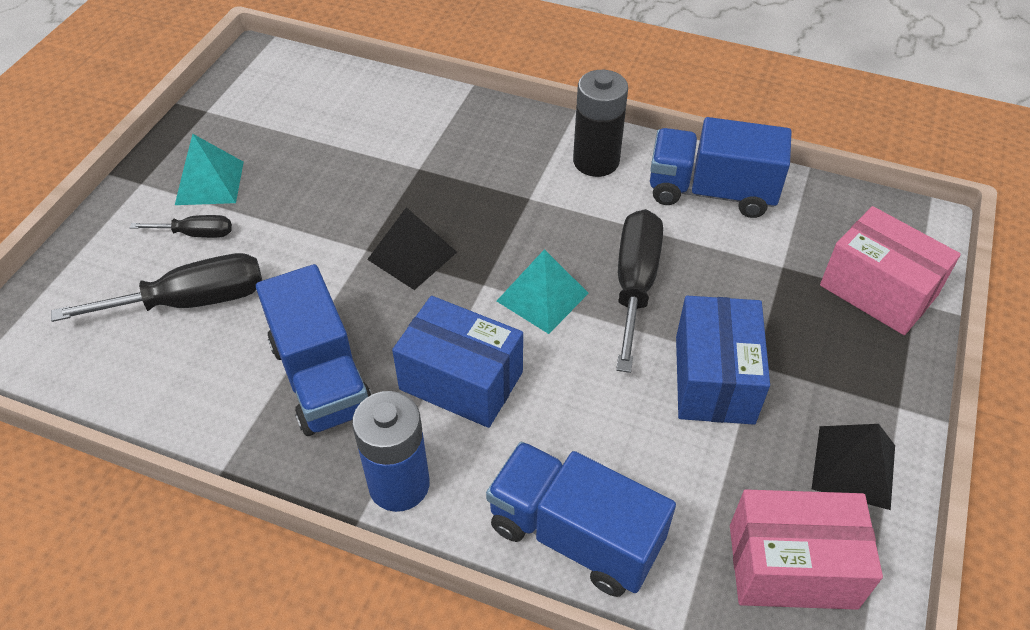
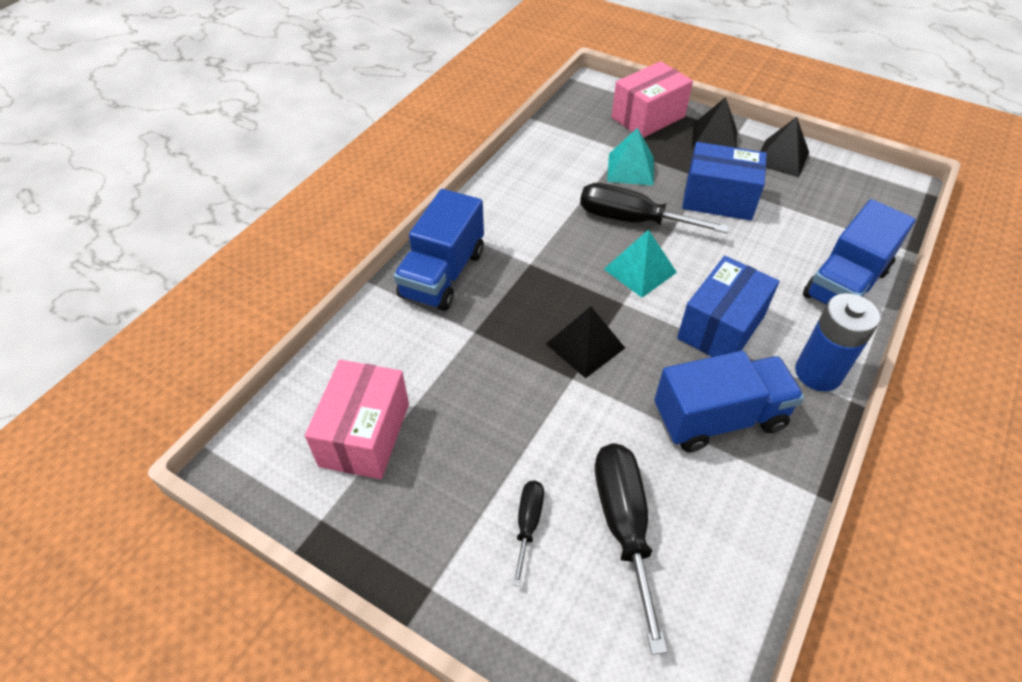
camera: 80 degrees left, 0 degrees up
turquoise pyramid [175,134,244,205] -> turquoise pyramid moved to [607,128,654,186]
black battery [573,70,628,177] -> none
blue truck [650,117,792,218] -> blue truck moved to [393,189,484,311]
pink box [730,489,883,610] -> pink box moved to [305,360,409,479]
none -> black pyramid [692,97,737,149]

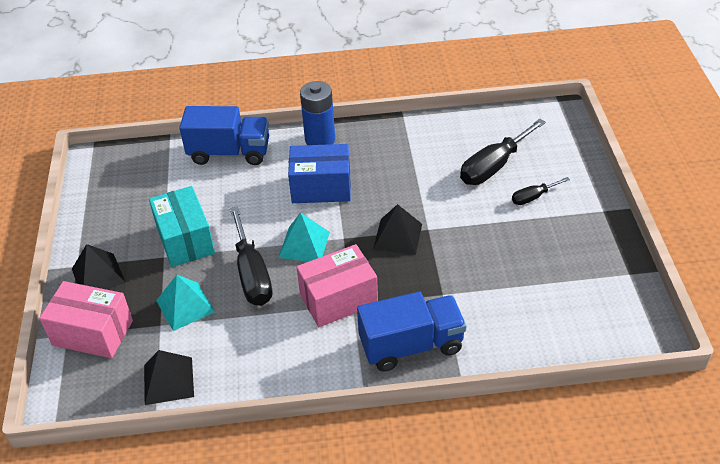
camera: 125 degrees left, 5 degrees down
pink box [305,360,409,479] -> pink box moved to [296,244,378,327]
blue truck [654,351,804,452] -> none
blue box [682,142,767,221] -> turquoise box [149,186,215,267]
black pyramid [760,117,809,177] -> black pyramid moved to [144,350,194,405]

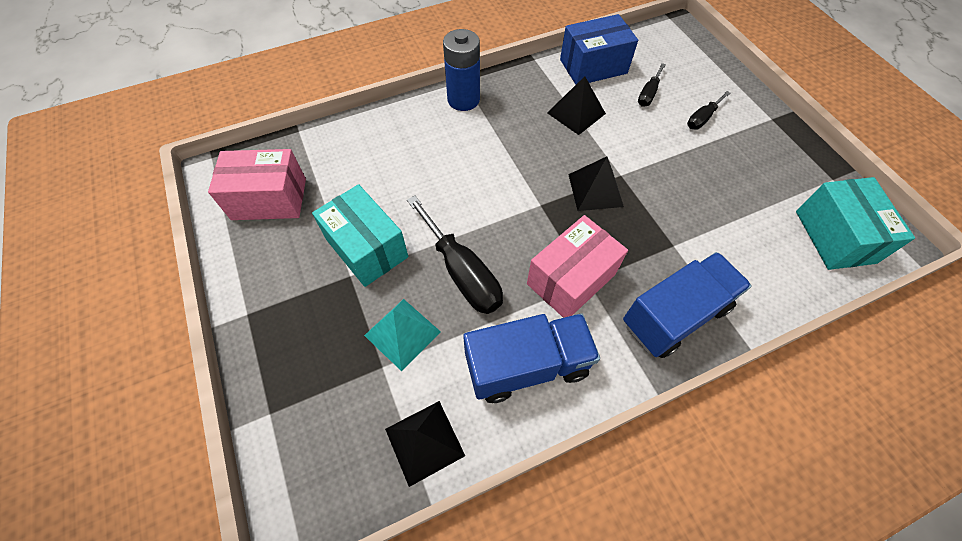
camera: 20 degrees left, 15 degrees up
pink box [39,281,133,358] -> pink box moved to [208,149,306,220]
black pyramid [72,244,126,290] -> black pyramid moved to [547,76,606,135]
blue truck [180,106,269,165] -> blue truck moved to [463,313,600,403]
turquoise pyramid [278,212,330,262] -> none
blue box [288,144,351,203] -> blue box moved to [560,14,638,85]
black screwdriver [460,119,546,185] -> black screwdriver [638,63,666,107], size x0.53
none -> turquoise box [796,177,915,270]

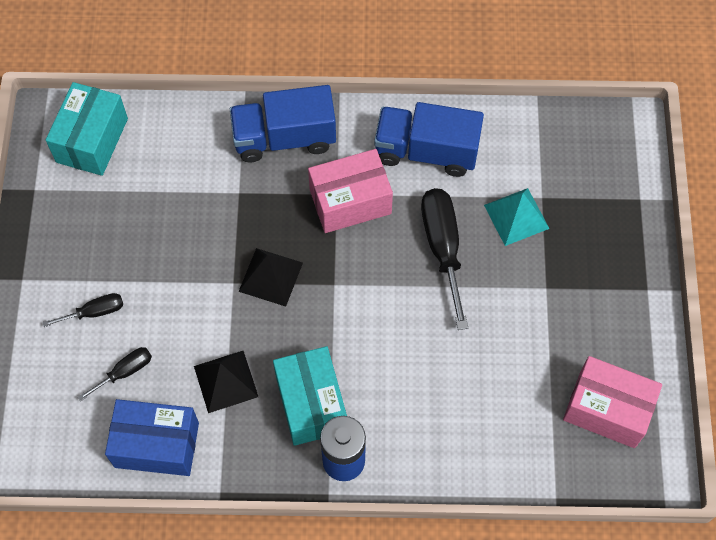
camera: 155 degrees left, 5 degrees up
turquoise box [312,184,408,287] -> turquoise box moved to [273,346,347,446]
black pyramid [385,401,465,487] -> none

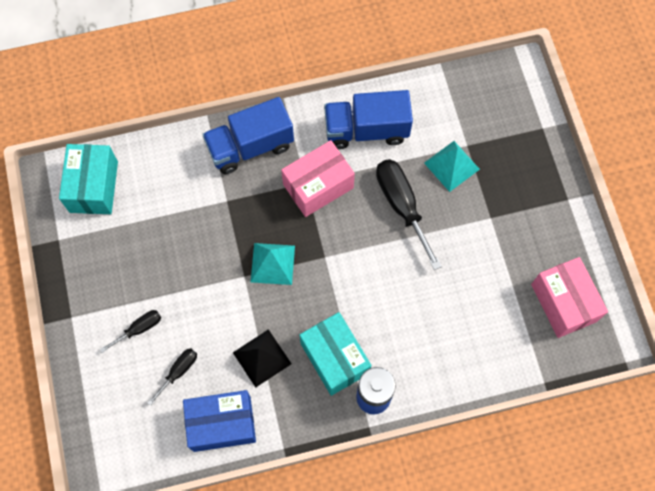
camera: 15 degrees left, 5 degrees up
black pyramid [239,248,303,307] -> turquoise pyramid [251,243,295,285]
pink box [563,356,662,448] -> pink box turned 60 degrees clockwise [531,257,608,338]

